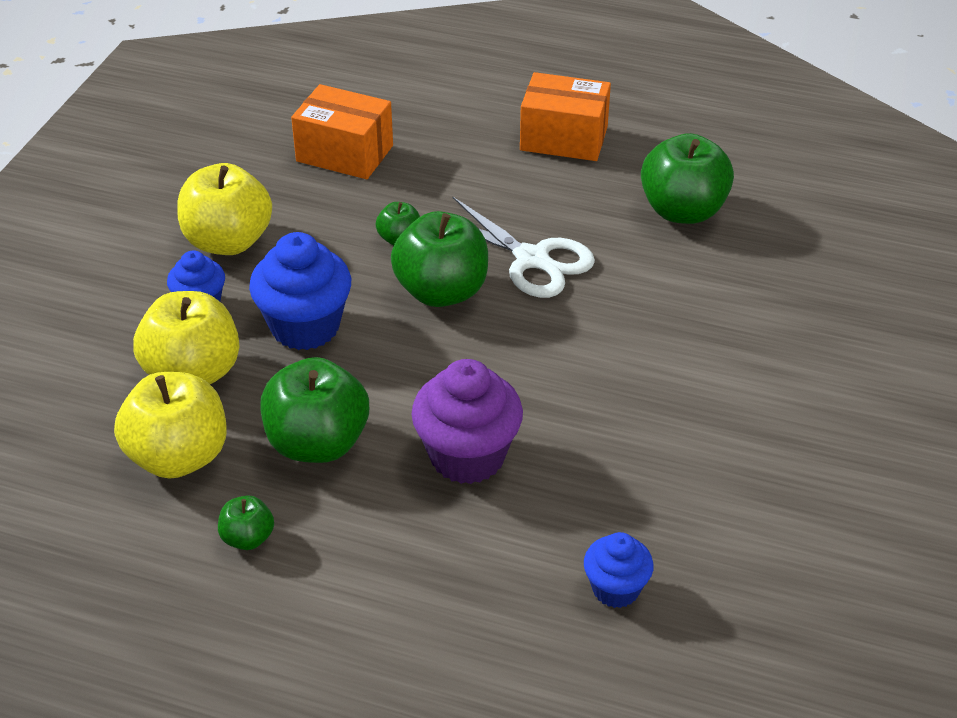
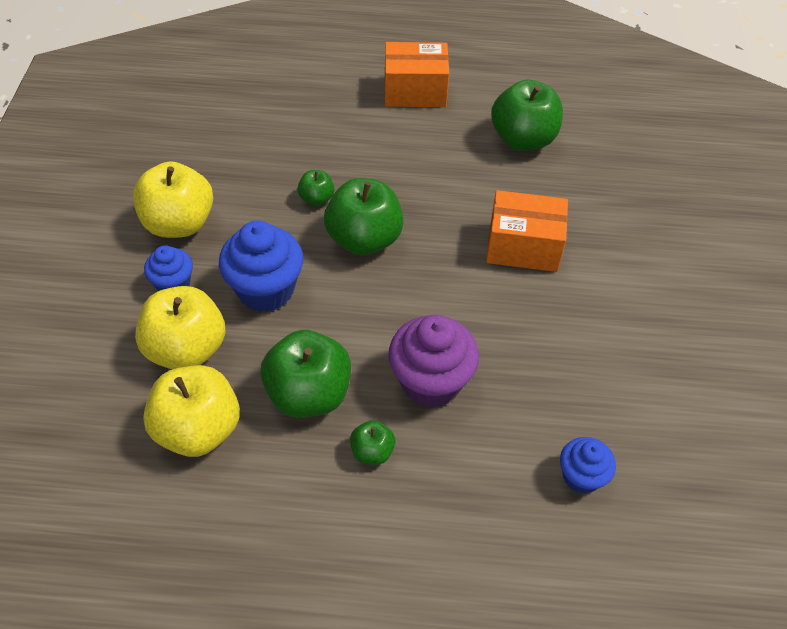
camera: 15 degrees left, 10 degrees up
green apple [218,495,274,550] -> green apple moved to [350,420,395,465]
orange box [291,84,393,179] -> orange box moved to [486,190,568,272]
white scissors [452,196,595,298] -> none

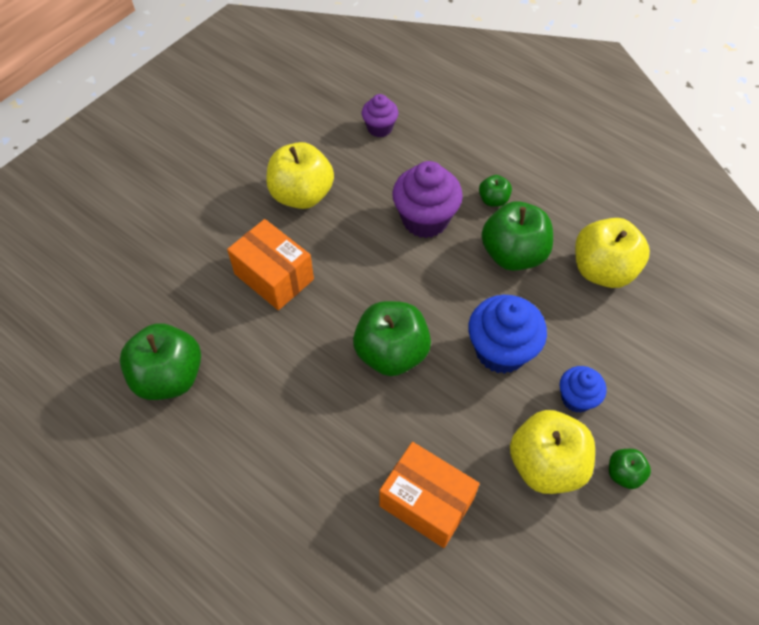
camera: 145 degrees left, 5 degrees up
yellow apple [135,286,225,369] -> yellow apple moved to [266,142,334,209]
green apple [297,170,334,206] -> green apple moved to [609,449,651,489]
orange box [385,42,449,107] -> orange box moved to [379,442,480,548]
blue cupcake [560,437,616,494] -> purple cupcake [362,94,398,138]

